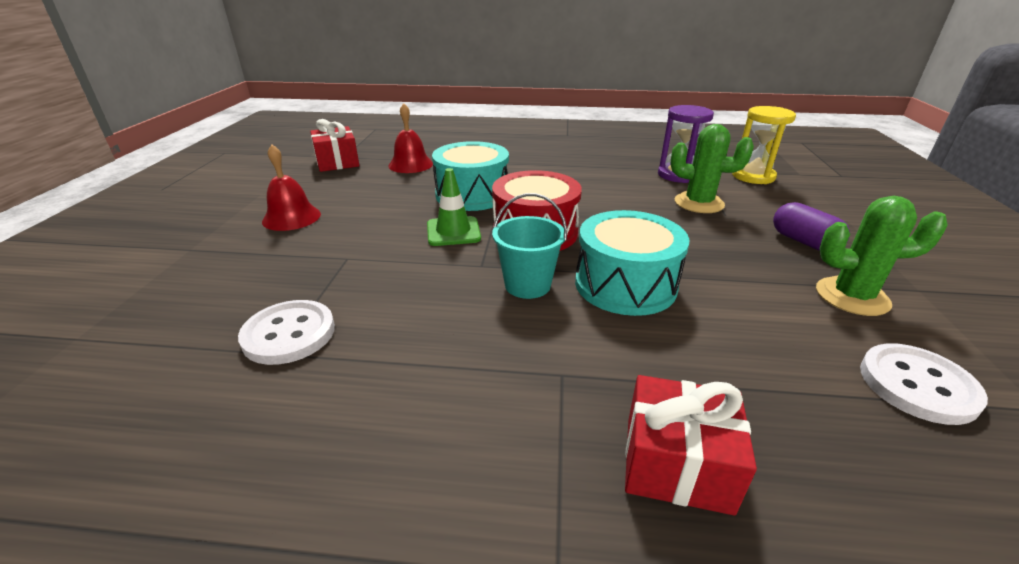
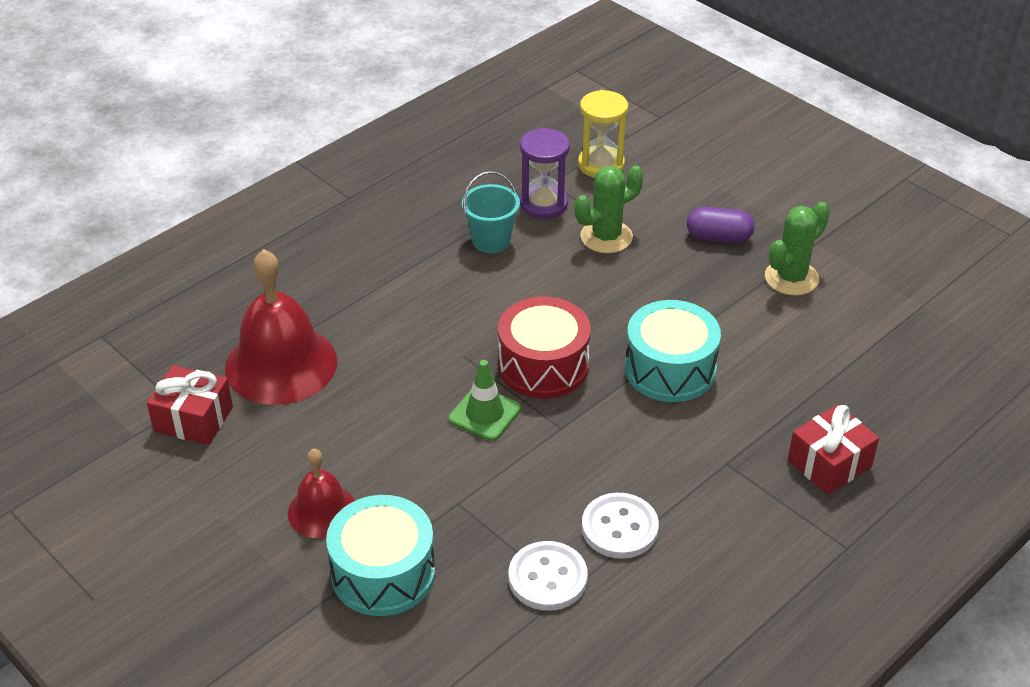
camera: 50 degrees left, 10 degrees up
red bell [388,103,433,173] -> red bell [225,249,337,405], size x1.78
turquoise drum [432,141,509,211] -> turquoise drum moved to [326,495,435,616]
turquoise bucket [492,193,567,299] -> turquoise bucket moved to [462,171,520,253]
white button [860,343,988,425] -> white button moved to [582,493,659,559]

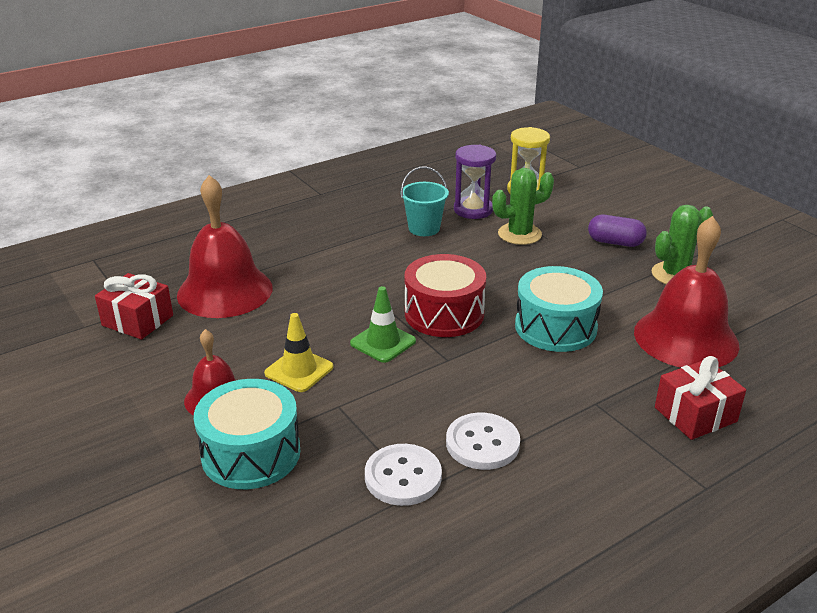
camera: 10 degrees right, 10 degrees down
none -> yellow traffic cone [264,313,333,392]
none -> red bell [634,216,739,368]

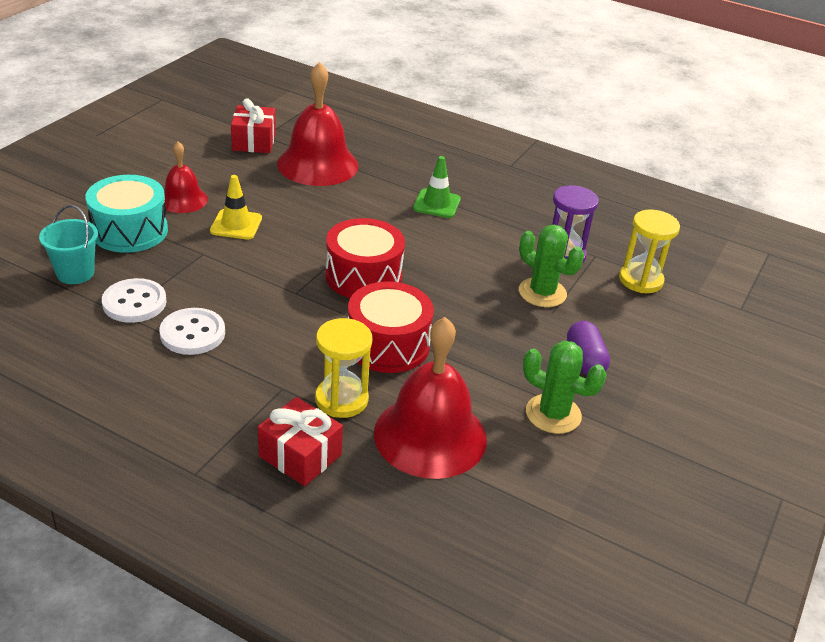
camera: 60 degrees right, 5 degrees up
green traffic cone [350,286,416,363] -> green traffic cone moved to [413,156,461,218]
turquoise bucket [401,167,449,236] -> turquoise bucket moved to [39,205,98,284]
turquoise drum [515,266,603,352] -> red drum [348,281,434,373]
none -> yellow hourglass [315,318,372,418]

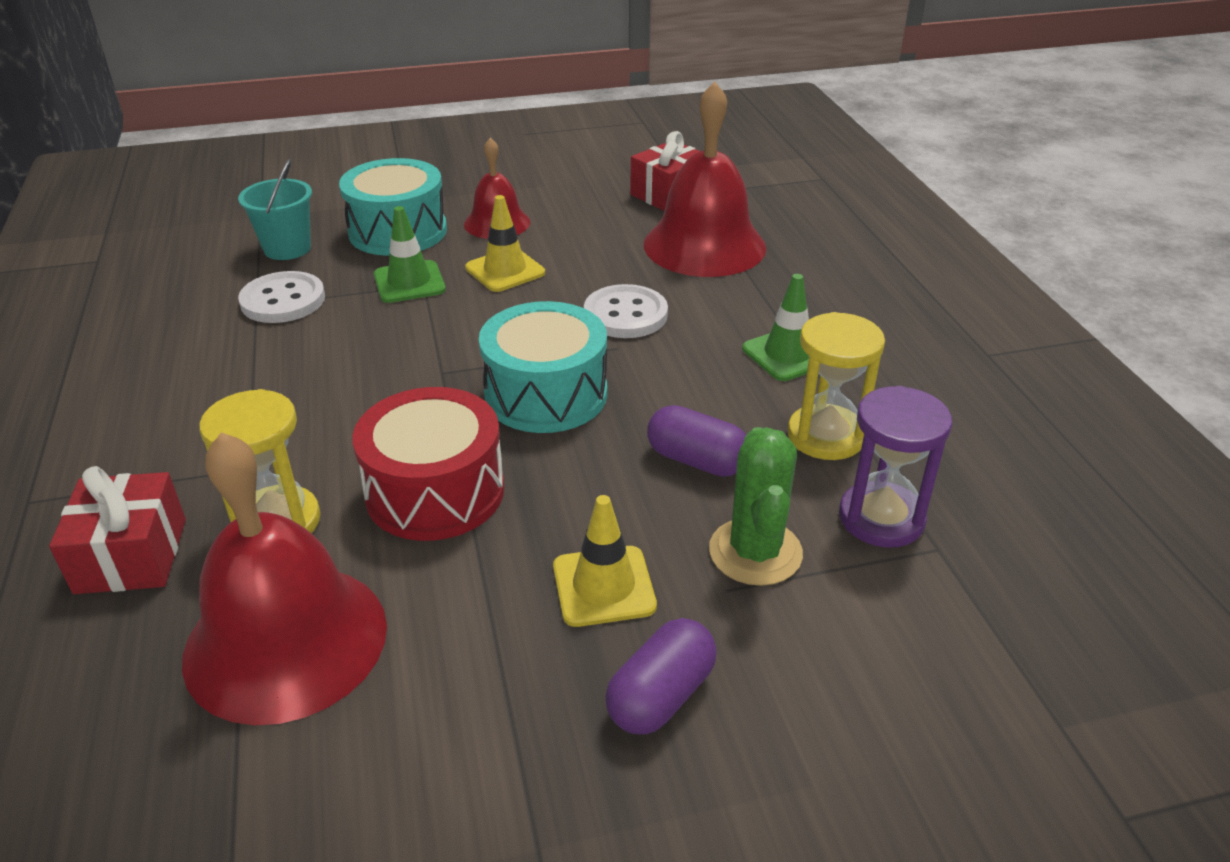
camera: 50 degrees right, 0 degrees up
white button [159,308,225,355] -> white button moved to [584,284,668,338]
red drum [325,218,405,298] -> turquoise drum [479,301,607,433]
green cactus [523,341,607,434] -> none
yellow hourglass [619,209,680,293] -> yellow hourglass moved to [788,312,885,460]
none -> green traffic cone [374,206,446,303]
none -> yellow traffic cone [553,495,657,627]
none -> purple capsule [647,405,746,477]

